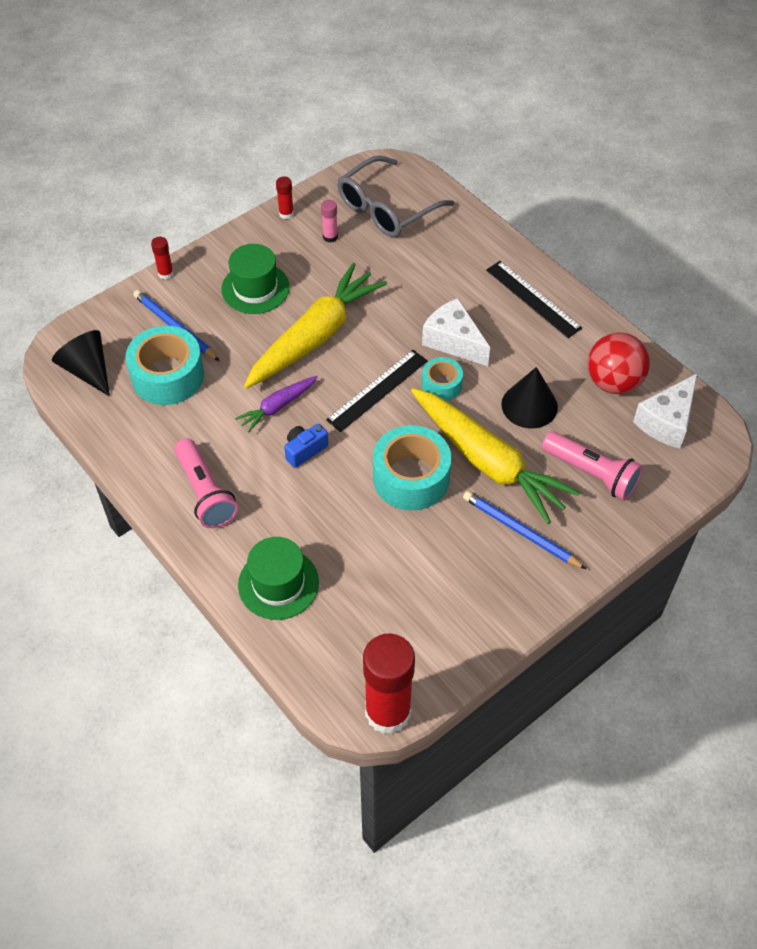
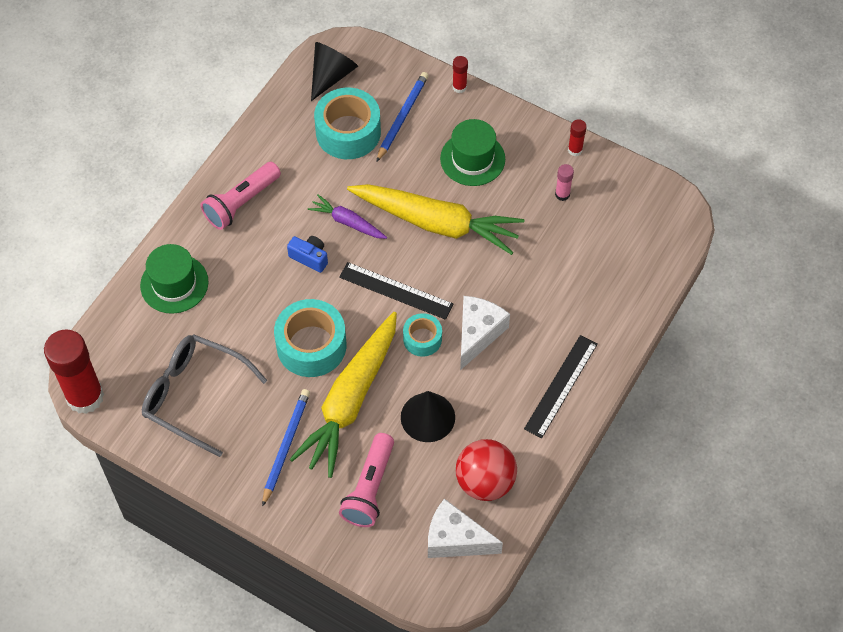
camera: 70 degrees right, 5 degrees up
grey glasses [338,156,454,237] -> grey glasses moved to [142,334,267,457]

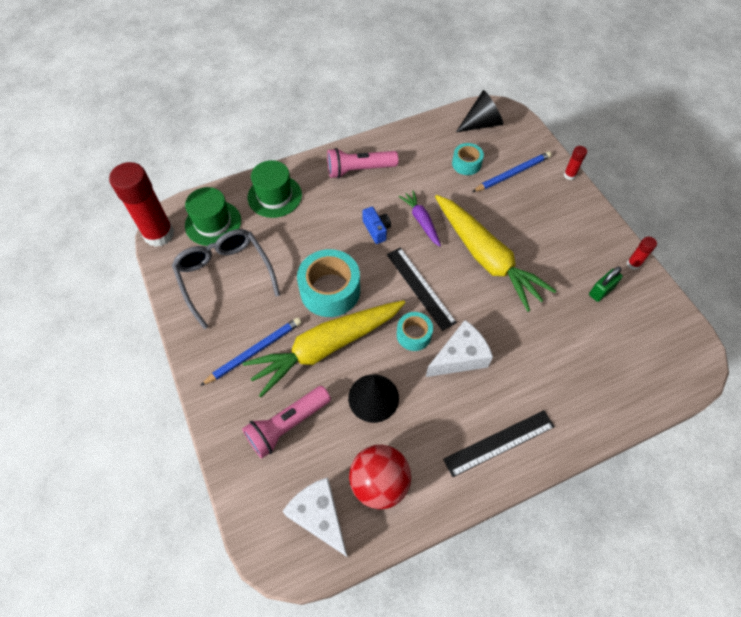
camera: 35 degrees right, 0 degrees up
turquoise tape [314,88,381,159] -> turquoise tape [452,143,484,175], size x0.56
green hat [440,119,505,186] -> green hat moved to [185,187,241,246]
pink glue stick [555,164,574,201] -> green padlock [589,266,623,302]

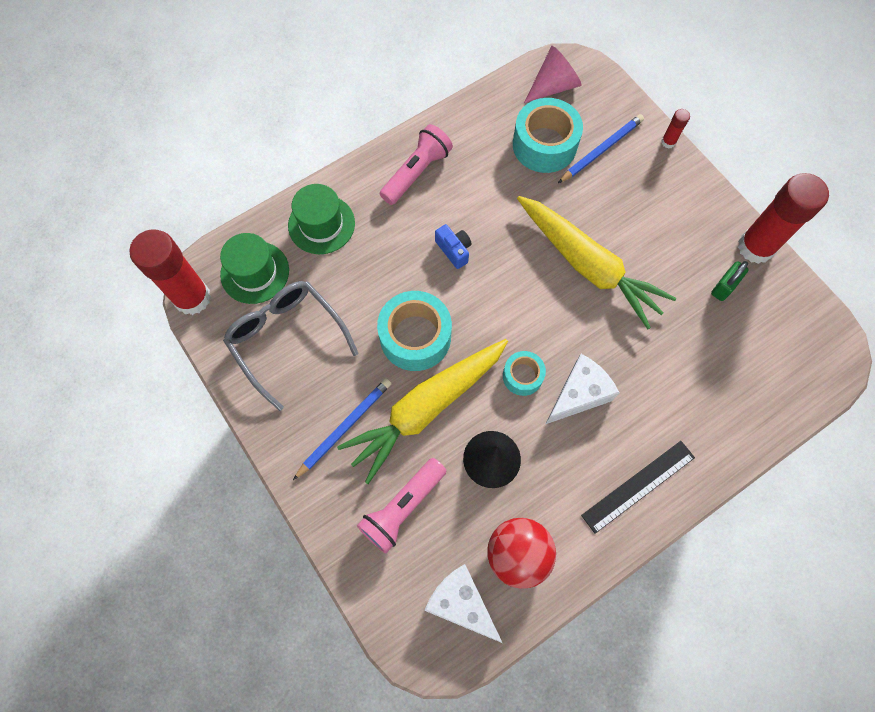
camera: 10 degrees left, 10 degrees up
pink flashlight [327,148,398,179] -> pink flashlight turned 150 degrees clockwise [380,124,453,205]
black ruler [387,247,457,331] -> none
purple carrot [399,190,441,247] -> none
turquoise tape [452,143,484,175] -> turquoise tape [513,98,583,173], size x1.80
black cone [456,90,503,132] -> pink cone [524,46,582,103]
red glue stick [627,237,657,270] -> red glue stick [738,173,829,264], size x2.34

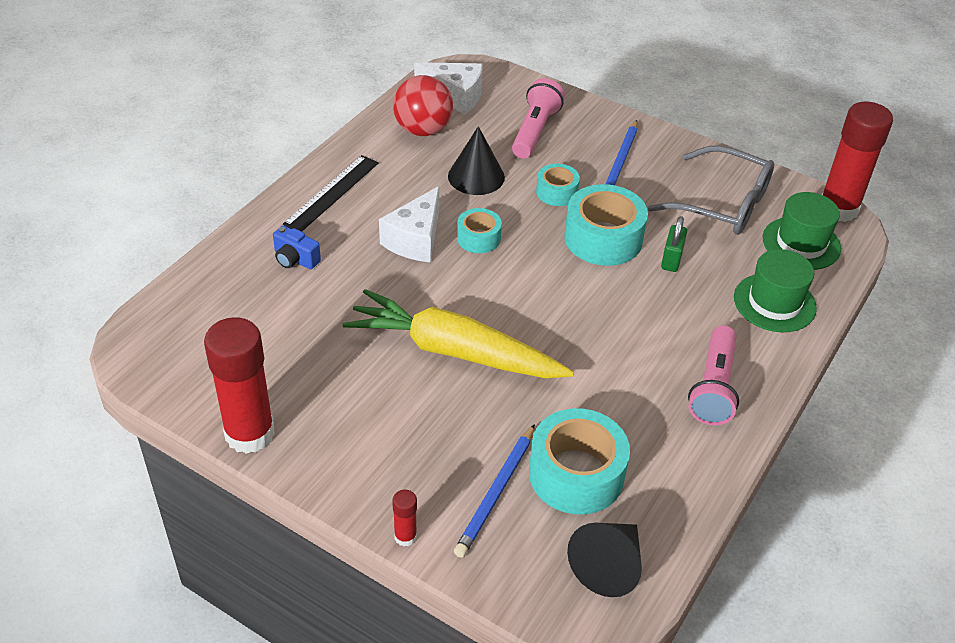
camera: 155 degrees right, 25 degrees down
yellow carrot [337,339,508,484] -> turquoise tape [536,163,580,206]
blue camera [435,224,472,269] -> blue camera moved to [273,225,321,269]
pink cone [524,46,582,103] -> black cone [567,523,642,597]
green padlock [711,261,749,301] -> green padlock moved to [661,216,687,272]

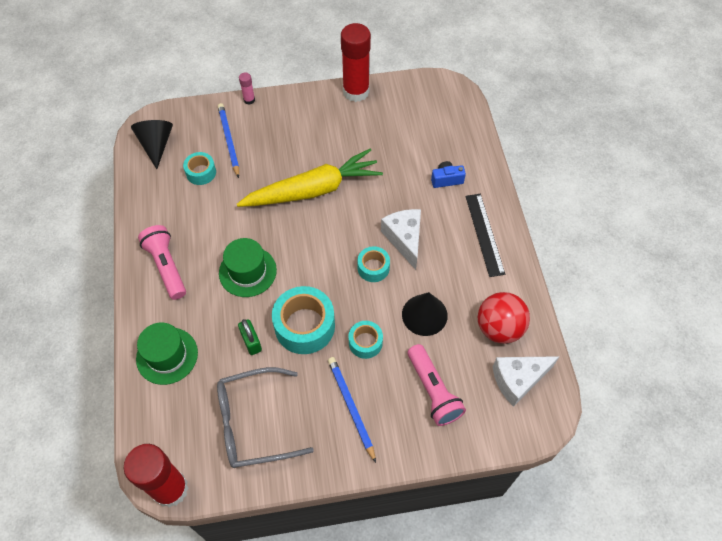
camera: 140 degrees right, 15 degrees up
red glue stick [392,490,417,546] -> pink glue stick [239,72,255,105]
turquoise tape [529,408,630,515] -> turquoise tape [183,152,216,185], size x0.56
green hat [763,192,841,270] -> green hat moved to [219,238,277,297]

